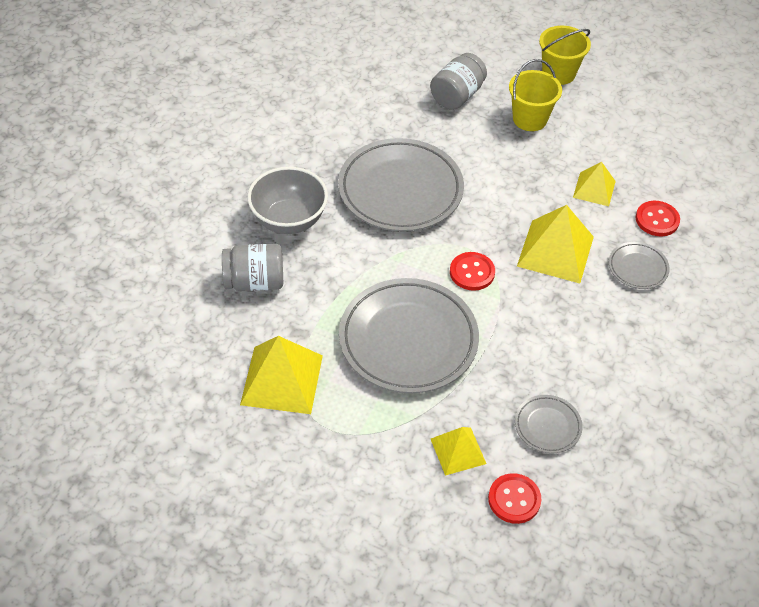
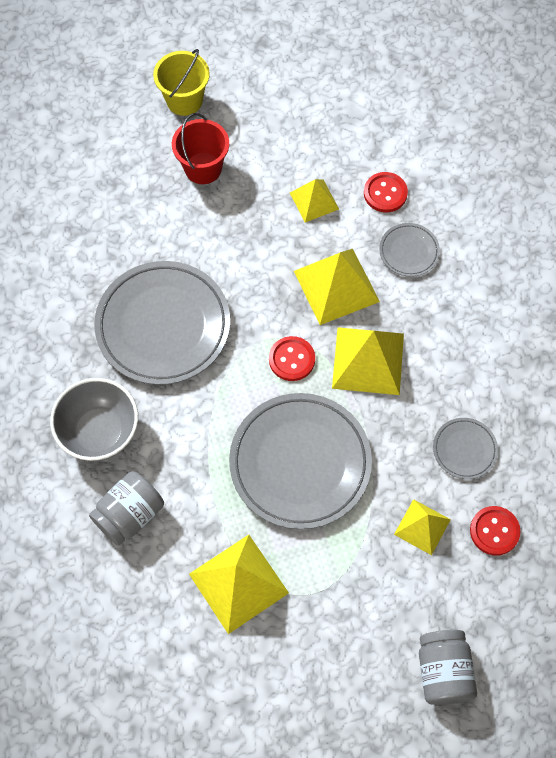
camera: 40 degrees left, 15 degrees up
grey jar [430,53,487,110] -> grey jar moved to [419,630,477,705]
yellow bucket [509,59,562,131] -> red bucket [172,113,229,184]
none -> yellow pyramid [332,327,404,395]

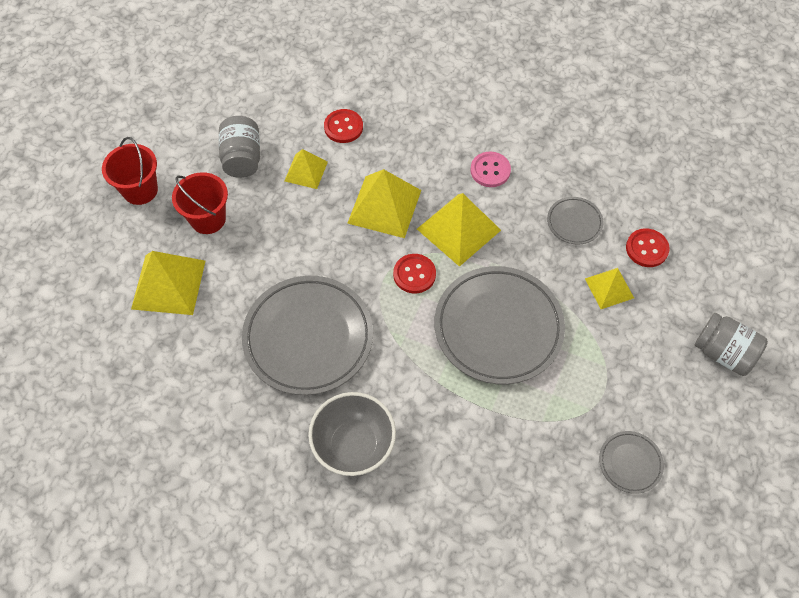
camera: 50 degrees left, 5 degrees down
grey jar [89,471,164,546] -> grey jar moved to [219,116,260,178]
yellow bucket [153,49,210,116] -> red bucket [102,137,158,205]
yellow pyramid [189,535,289,634] -> yellow pyramid moved to [131,251,205,315]
grey plate [379,223,440,277] -> grey plate moved to [599,431,664,494]
none -> pink button [470,152,511,187]

